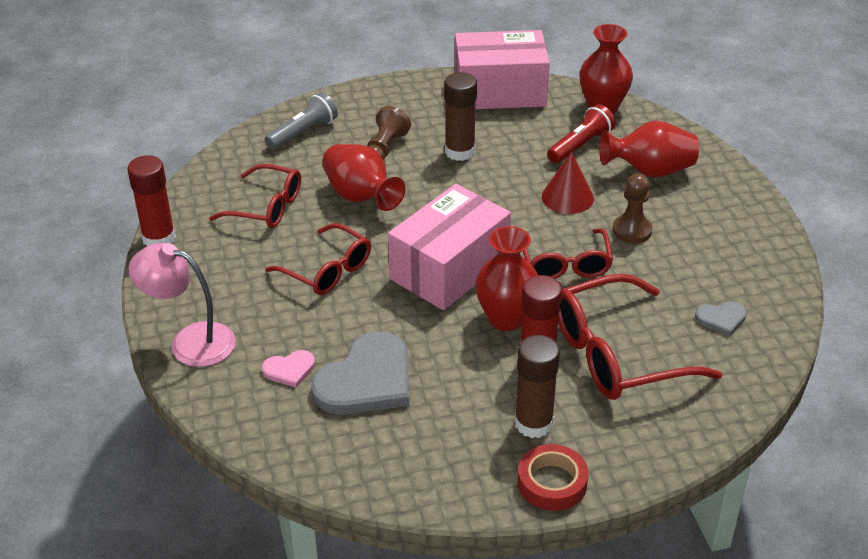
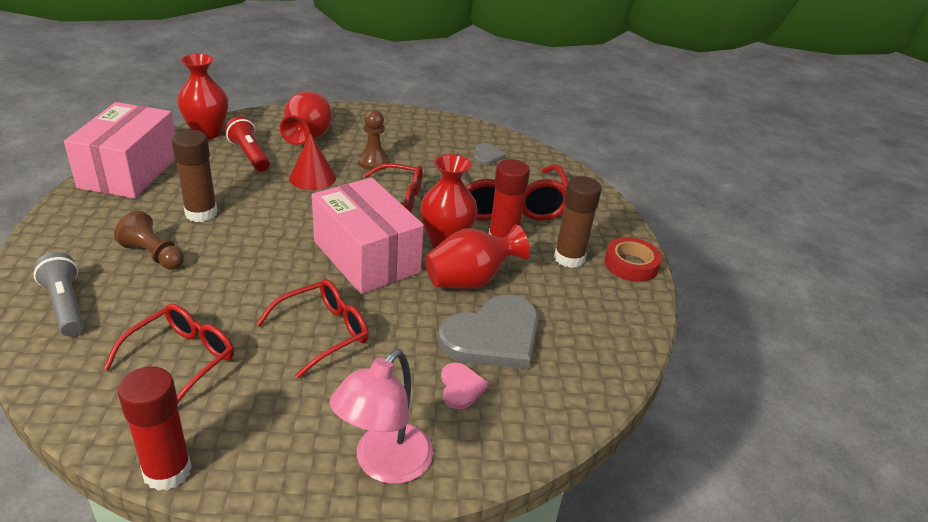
camera: 80 degrees left, 5 degrees down
grey heart [311,331,409,415] -> grey heart turned 90 degrees clockwise [438,295,539,369]
red vase [322,144,405,211] -> red vase moved to [425,224,530,289]

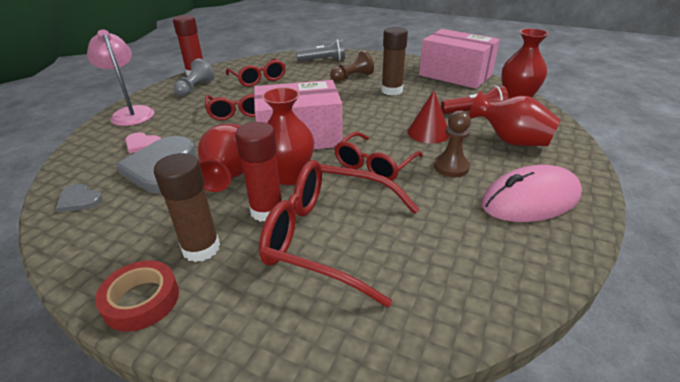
camera: 120 degrees right, 0 degrees up
grey heart [474,143,506,165] -> grey heart moved to [56,184,102,212]
none -> grey pawn [174,58,214,96]
none -> pink mouse [481,165,582,222]

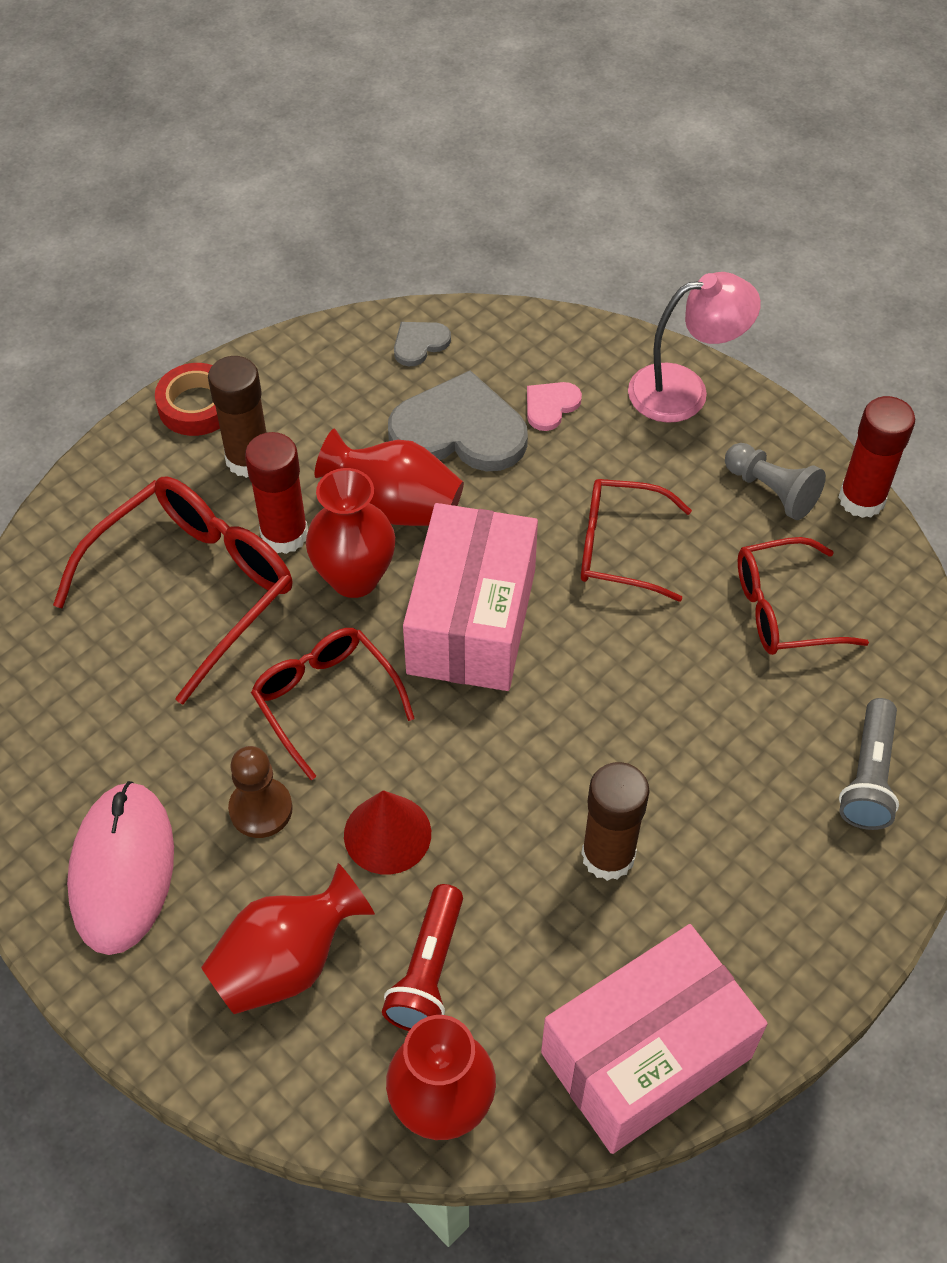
camera: 110 degrees right, 20 degrees up
brown pawn [330,50,374,82] -> none

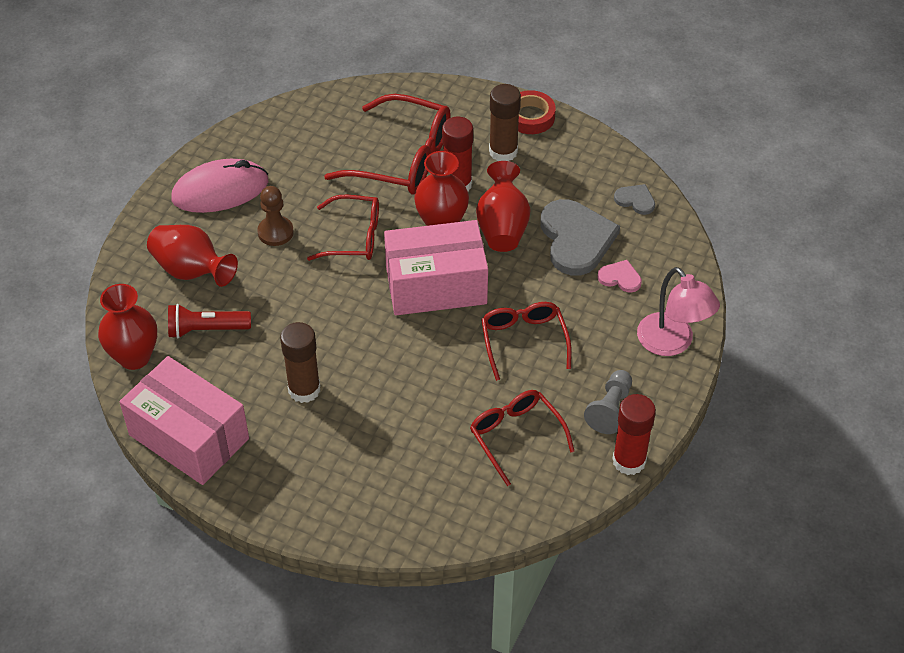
camera: 70 degrees right, 5 degrees down
red glasses [251,628,415,780] -> red glasses turned 60 degrees clockwise [307,195,379,261]
red cone [344,790,431,875] -> none
grey flashlight [839,698,899,830] -> none

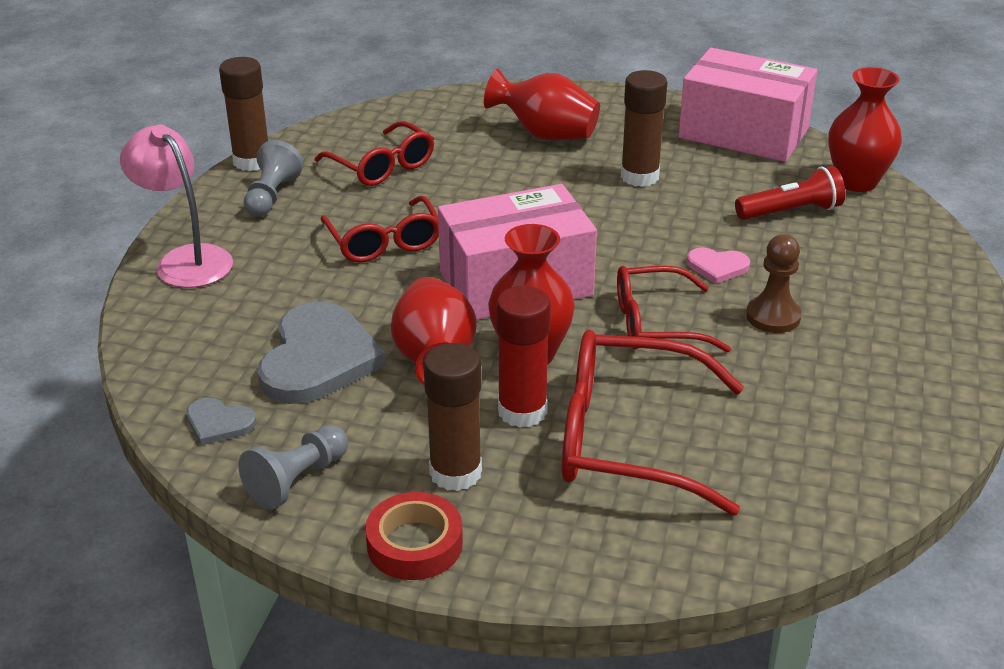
camera: 170 degrees right, 15 degrees down
red vase [147,225,238,287] -> red vase moved to [484,69,600,140]
pink mouse [171,159,268,213] -> none
grey heart [541,199,620,275] -> grey heart turned 150 degrees counterclockwise [258,302,386,404]
pink heart [597,260,642,293] -> pink heart moved to [687,248,750,284]
red glue stick [612,394,656,475] -> brown glue stick [219,57,268,171]
none -> grey pawn [238,425,348,510]

